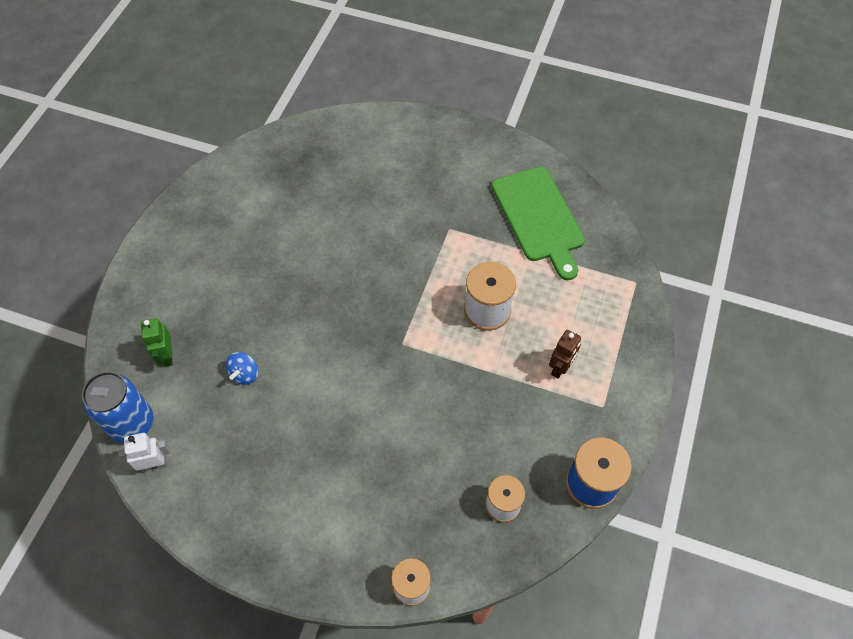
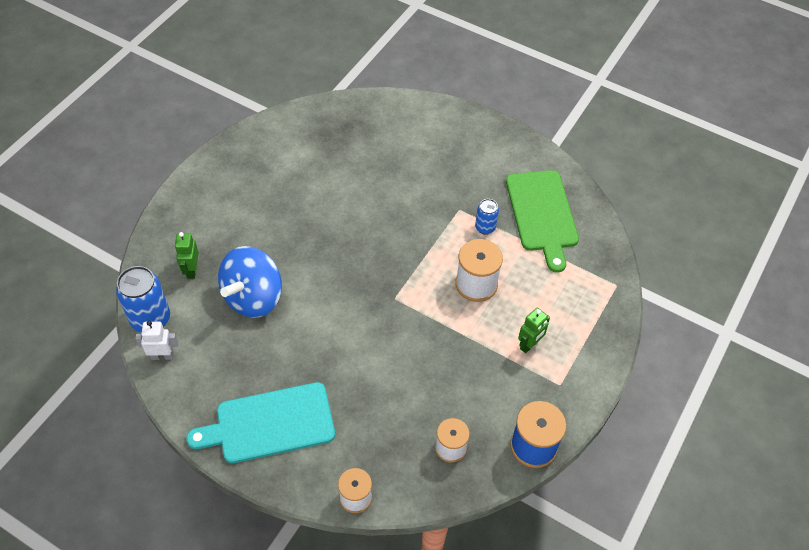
camera: 10 degrees right, 5 degrees down
blue spinning top [225,352,258,385] -> blue spinning top [218,246,282,318], size x2.31
brown robot [549,330,581,379] -> green robot [518,308,550,353]
none -> turquoise cutting board [186,382,335,463]
none -> blue can [475,199,499,235]

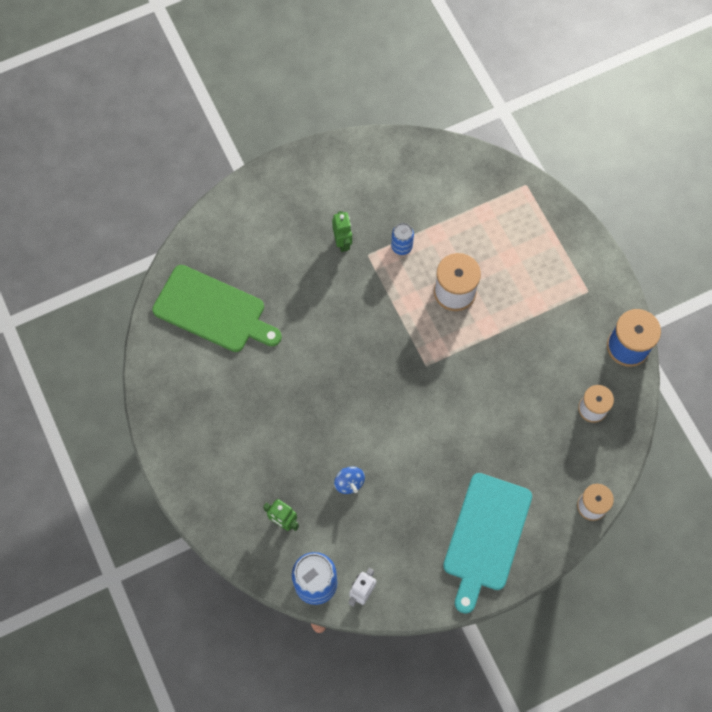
camera: 55 degrees left, 15 degrees up
blue spinning top [218,246,282,318] -> blue spinning top [334,466,365,494], size x0.43
green cutting board [506,170,579,273] -> green cutting board moved to [152,265,282,352]
green robot [518,308,550,353] -> green robot moved to [332,211,352,252]

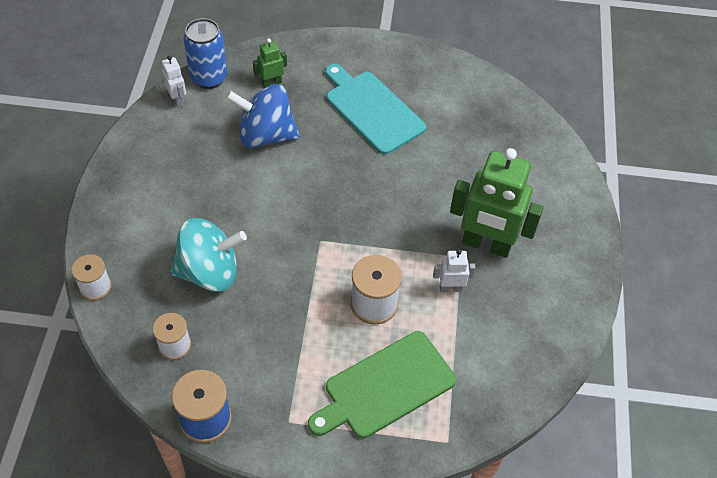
camera: 120 degrees right, 15 degrees down
green cutting board [152,265,282,352] -> green cutting board moved to [308,331,456,438]
green robot [332,211,352,252] -> green robot [450,148,544,258], size x2.18
blue spinning top [334,466,365,494] -> blue spinning top [225,84,300,148], size x2.31
blue can [391,223,414,255] -> white robot [433,249,476,292]
turquoise cutting board [443,473,532,614] -> turquoise cutting board moved to [325,64,426,155]
none -> turquoise spinning top [170,218,247,292]

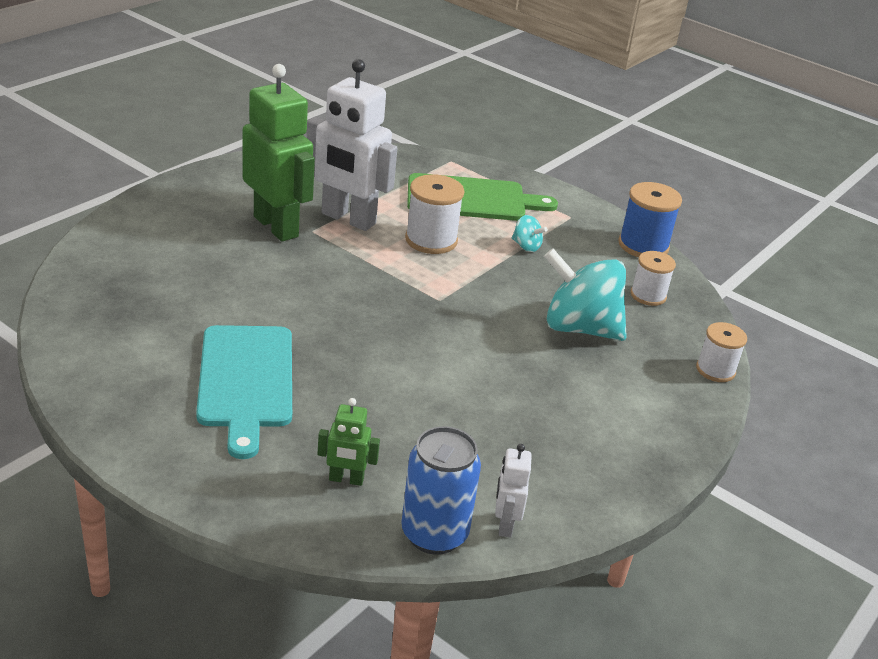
camera: 150 degrees left, 20 degrees down
blue spinning top [225,84,300,148] -> none
white robot [433,249,476,292] -> white robot [307,59,397,231], size x2.18
none -> turquoise spinning top [512,215,548,252]

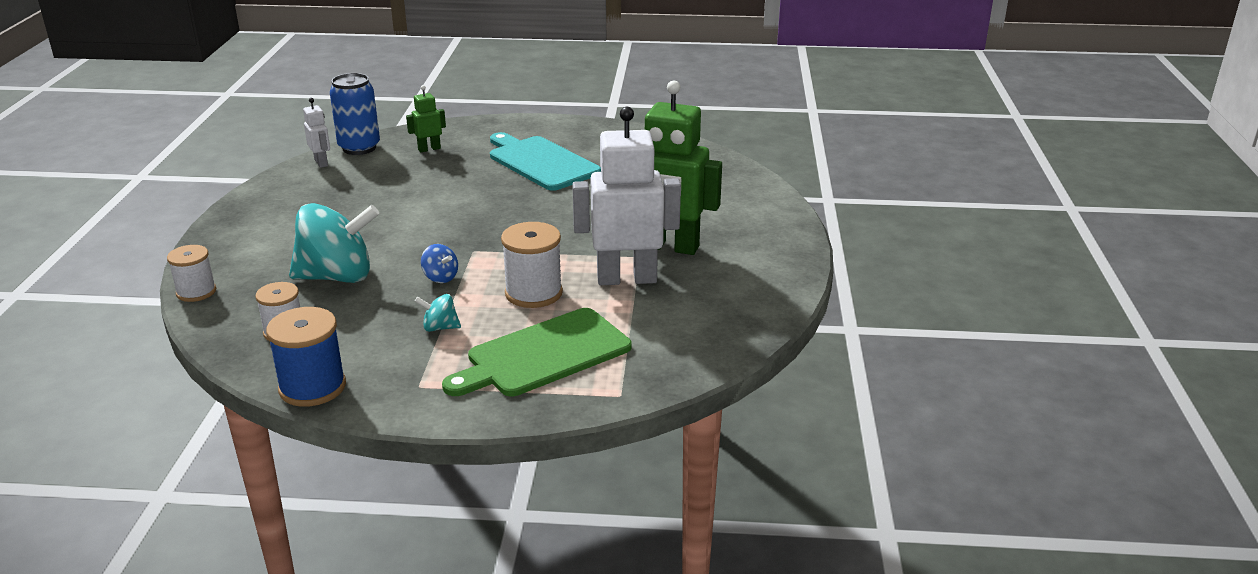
camera: 150 degrees right, 5 degrees down
none -> blue spinning top [421,244,458,283]

